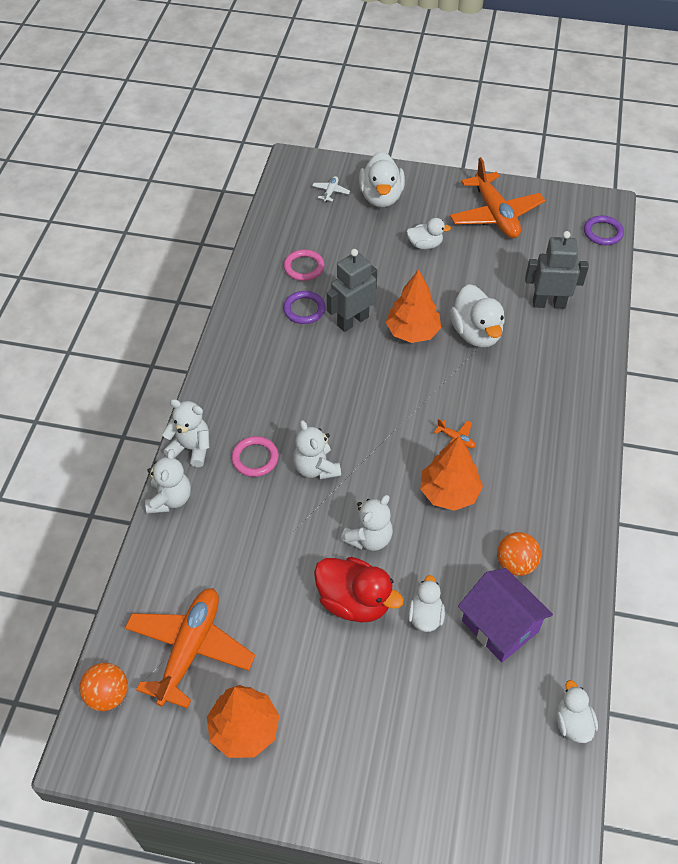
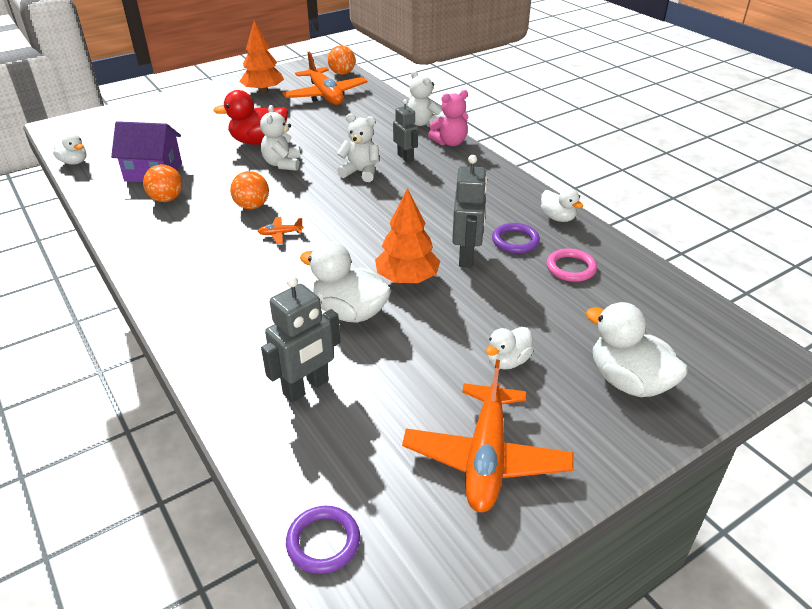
camera: 135 degrees right, 15 degrees down
white teddy bear [162,399,210,467] -> pink teddy bear [428,90,468,146]
pink ring [231,436,279,477] -> grey robot [393,99,418,163]
white plane [312,176,350,202] -> none
white duck [408,575,445,632] -> white duck moved to [541,188,583,222]
orange tree [420,436,483,511] -> orange ball [230,171,269,209]
orange plane [450,157,545,238] -> orange plane turned 105 degrees counterclockwise [402,360,574,512]

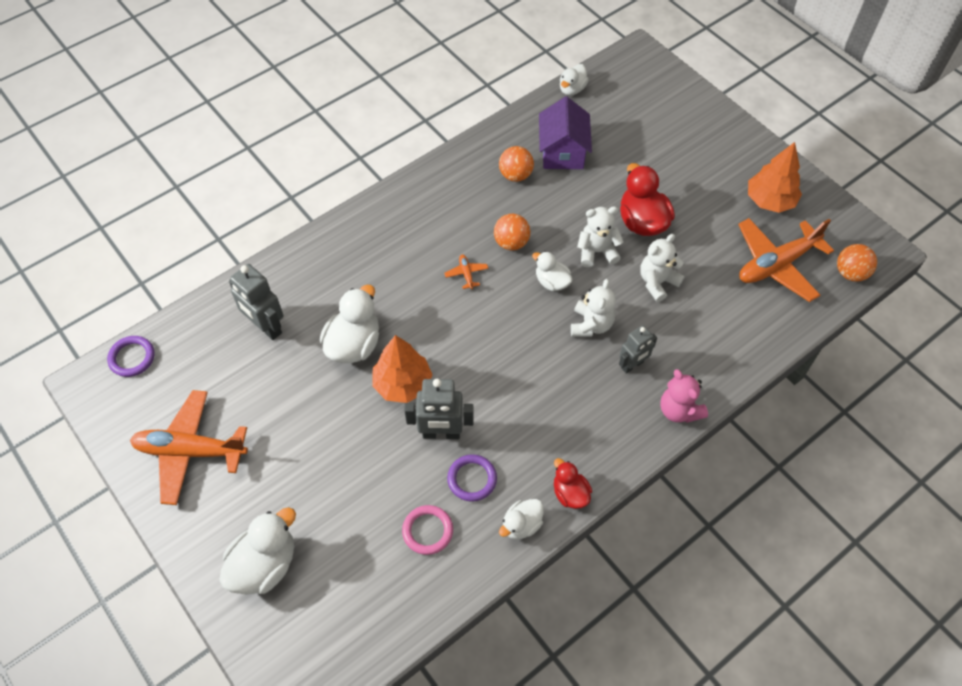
camera: 85 degrees right, 20 degrees up
white teddy bear [407,70,444,127] -> white teddy bear moved to [640,234,684,302]
white duck [486,327,533,370] -> white duck moved to [532,251,573,291]
none -> red duck [554,458,592,509]

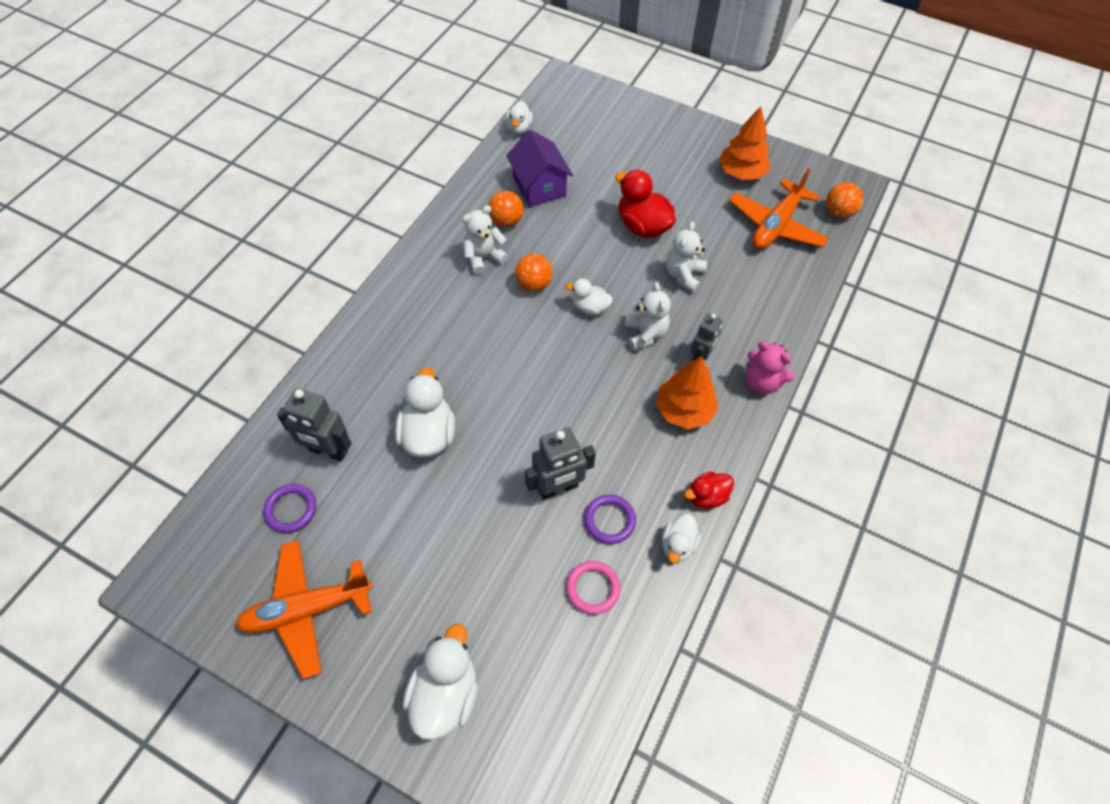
camera: 25 degrees left, 0 degrees up
purple ring [107,336,154,377] -> purple ring moved to [263,484,316,533]
orange tree [372,335,432,403] -> orange tree moved to [656,356,719,429]
orange plane [444,255,488,289] -> none
red duck [554,458,592,509] -> red duck turned 60 degrees counterclockwise [684,472,734,509]
white teddy bear [577,206,624,267] -> white teddy bear moved to [462,205,508,275]

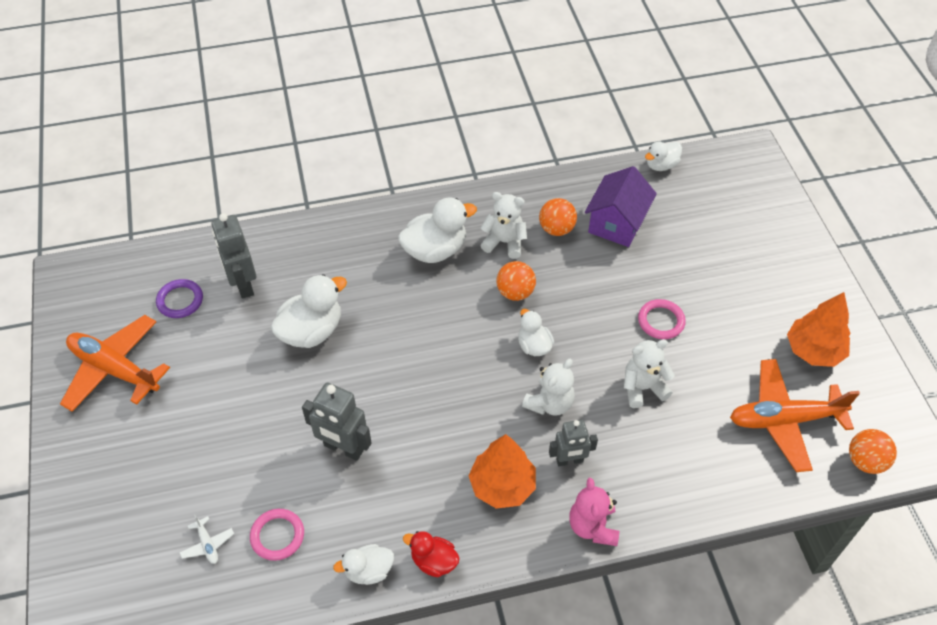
camera: 50 degrees right, 5 degrees down
white duck [403,624,478,740] -> white duck moved to [398,198,477,263]
purple ring [584,495,636,544] -> none
red duck [615,170,676,238] -> pink ring [638,299,686,339]
none -> white plane [180,514,234,564]

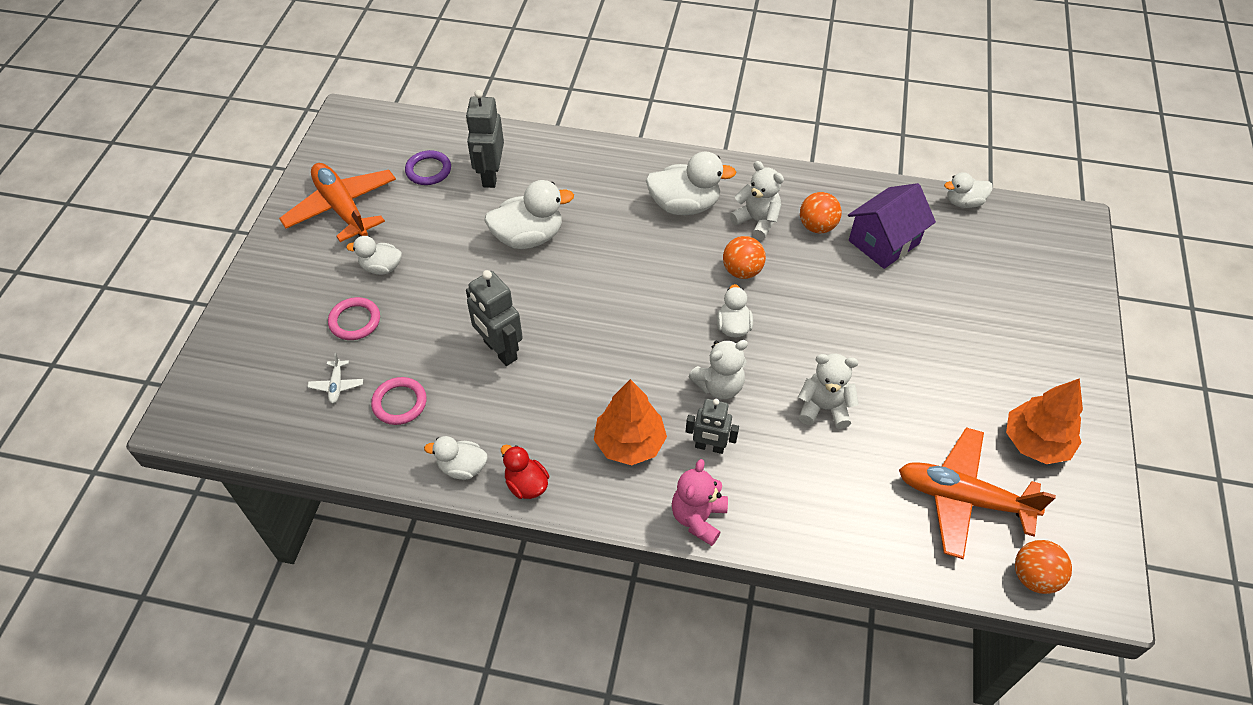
camera: 25 degrees right, 0 degrees up
pink ring [638,299,686,339] -> pink ring moved to [328,297,380,340]
none -> white duck [346,236,402,275]

